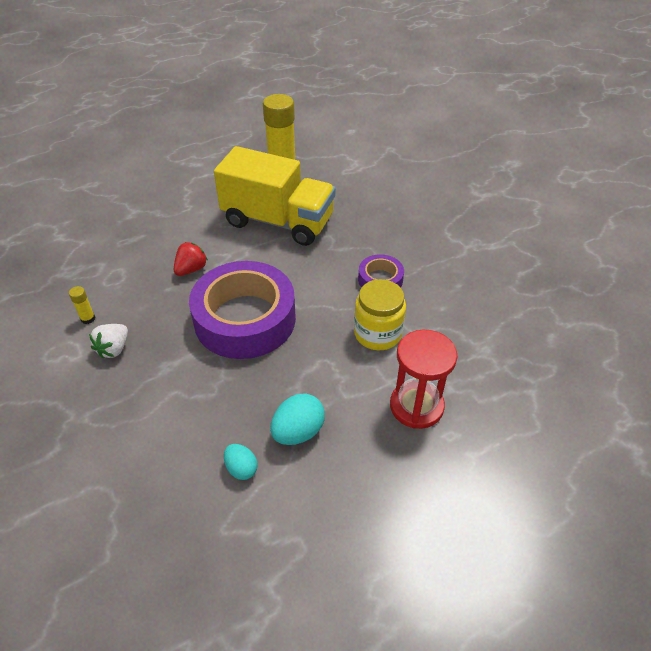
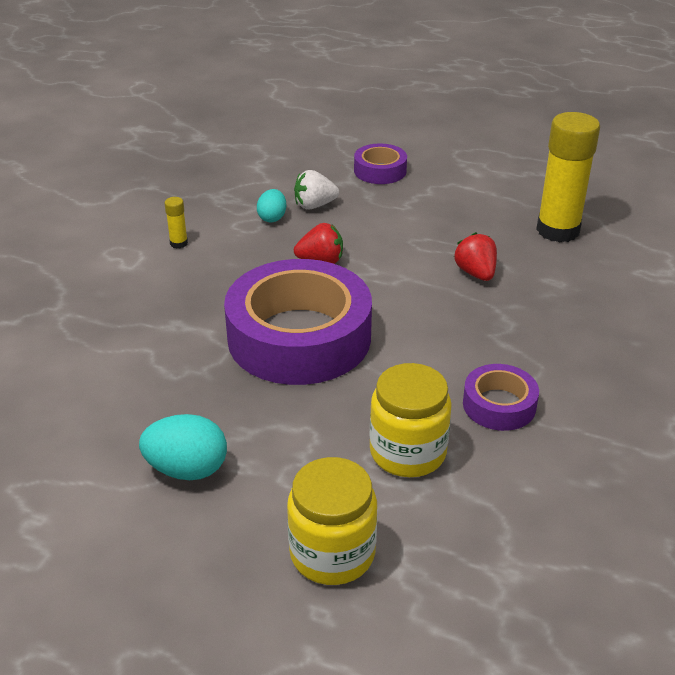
camera: 50 degrees right, 10 degrees down
white strawberry [89,324,128,358] -> white strawberry moved to [294,170,339,209]
yellow truck [214,146,335,246] -> red strawberry [454,232,497,281]
turquoise egg [224,444,258,480] -> turquoise egg moved to [257,189,286,222]
red hourglass [390,330,458,429] -> yellow jar [287,457,377,585]
none -> purple tape [354,144,407,184]

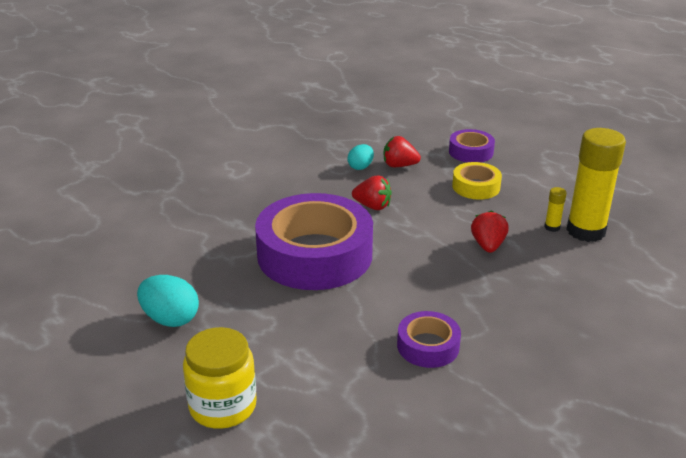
camera: 25 degrees right, 5 degrees down
yellow glue stick [164,197,188,249] -> yellow glue stick moved to [544,187,567,232]
white strawberry [294,170,339,209] -> red strawberry [384,136,421,167]
yellow jar [369,363,451,477] -> none
none -> yellow tape [452,162,502,200]

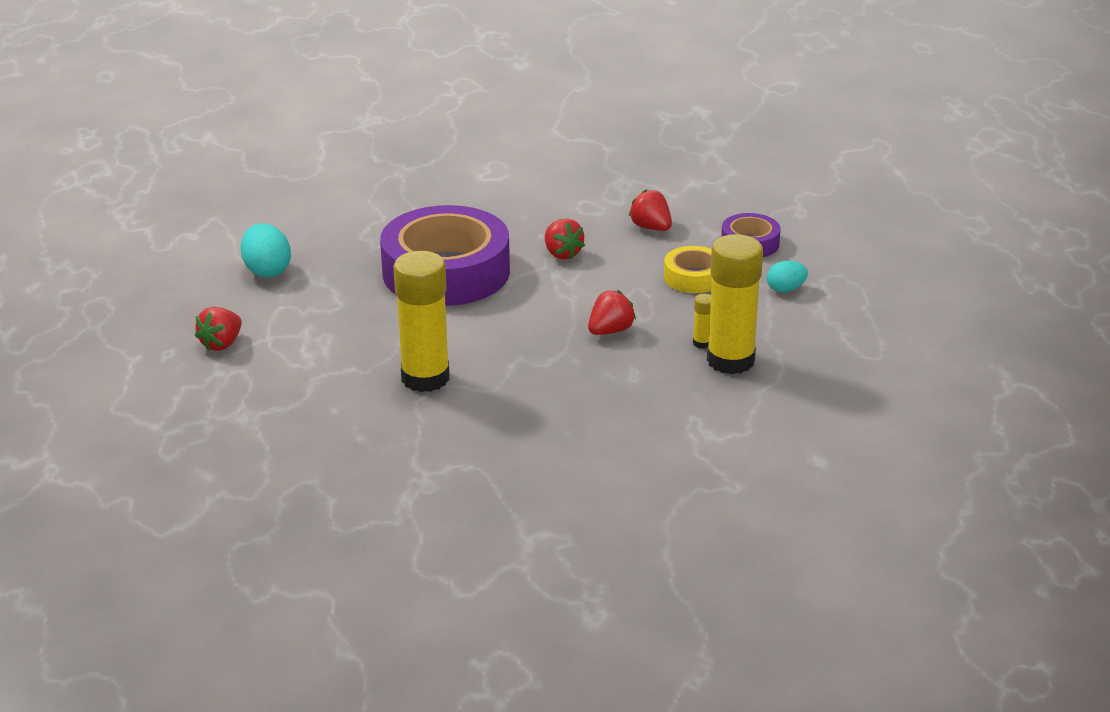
camera: 40 degrees right, 0 degrees up
yellow jar [183,327,257,429] -> red strawberry [195,307,242,351]
turquoise egg [347,144,374,170] -> turquoise egg moved to [767,261,808,292]
purple tape [397,311,461,368] -> yellow glue stick [393,251,450,392]

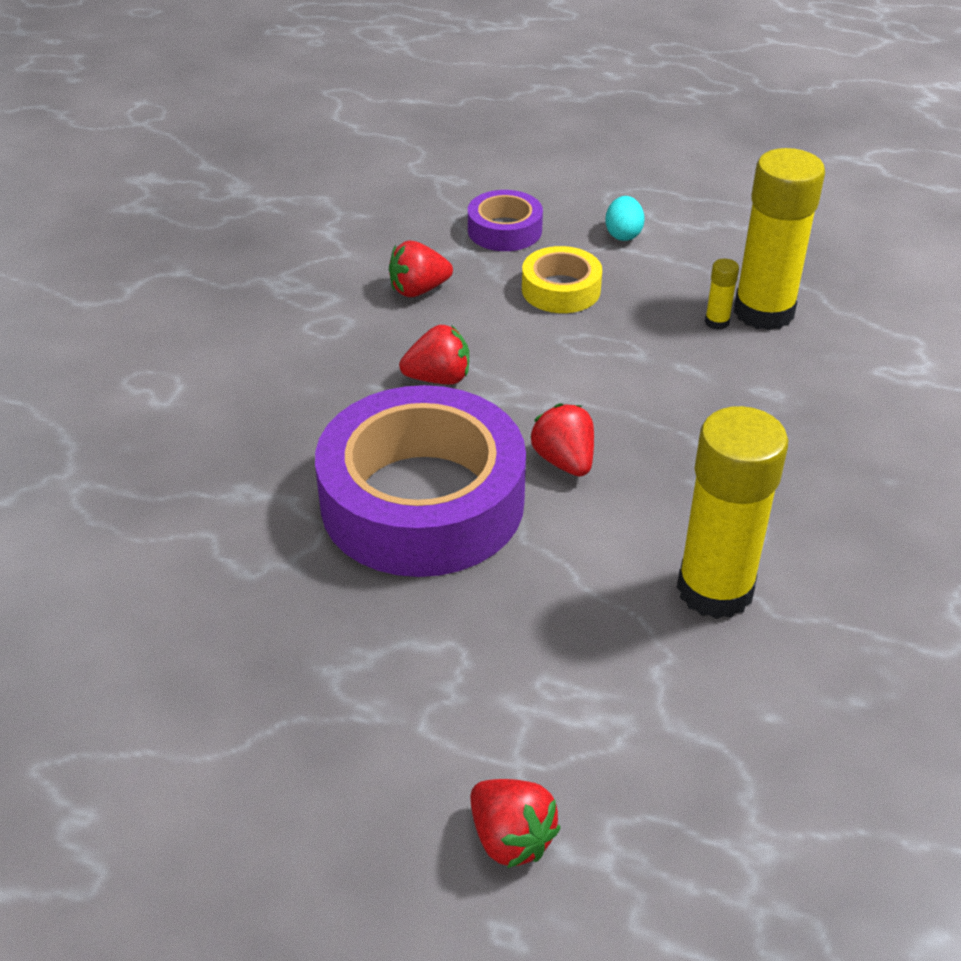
camera: 70 degrees left, 10 degrees up
turquoise egg [241,223,291,278] -> none
red strawberry [588,290,636,335] -> red strawberry moved to [530,404,594,476]

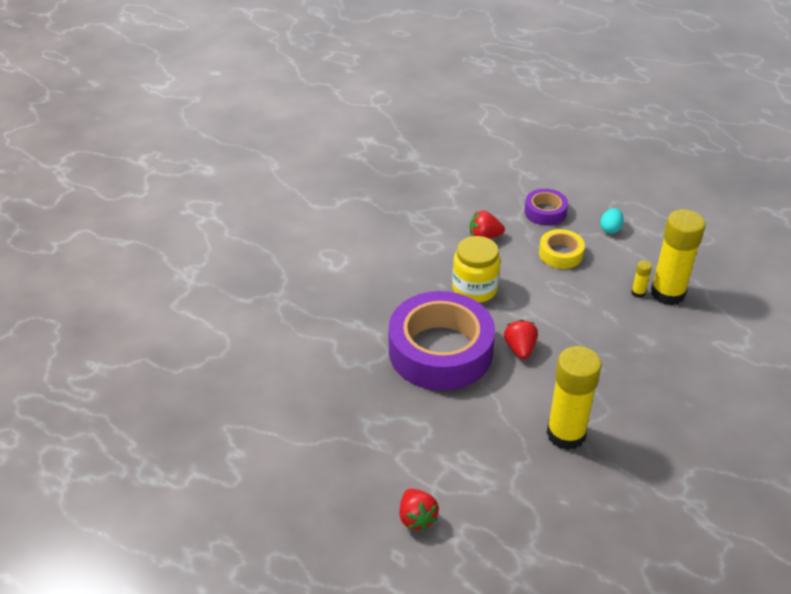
camera: 20 degrees right, 0 degrees up
red strawberry [399,325,469,385] -> yellow jar [452,236,501,303]

